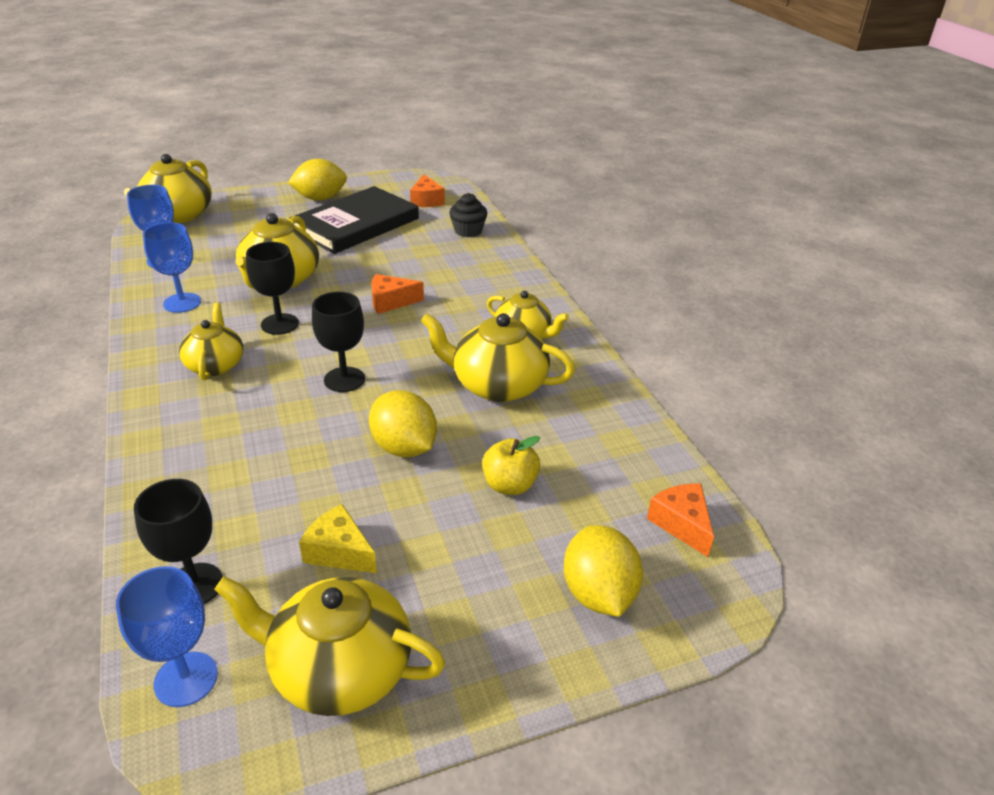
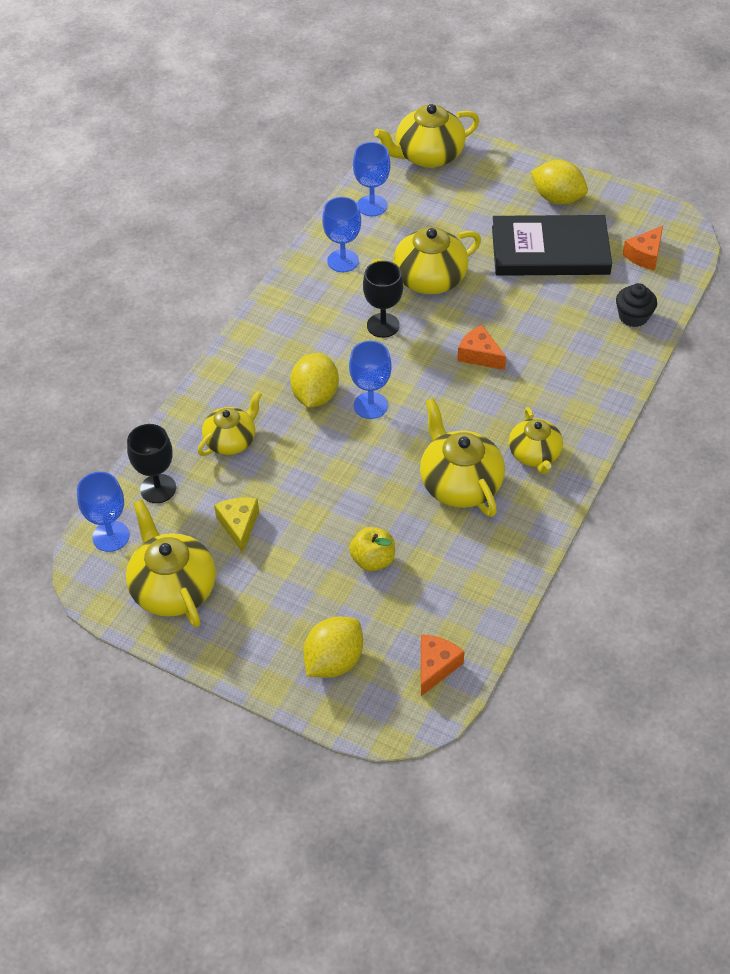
camera: 50 degrees right, 15 degrees up
yellow teapot [179,302,243,380] -> yellow teapot moved to [198,391,262,456]
black goblet [312,292,365,392] -> blue goblet [349,341,392,419]
yellow lemon [369,390,437,457] -> yellow lemon moved to [290,353,339,408]

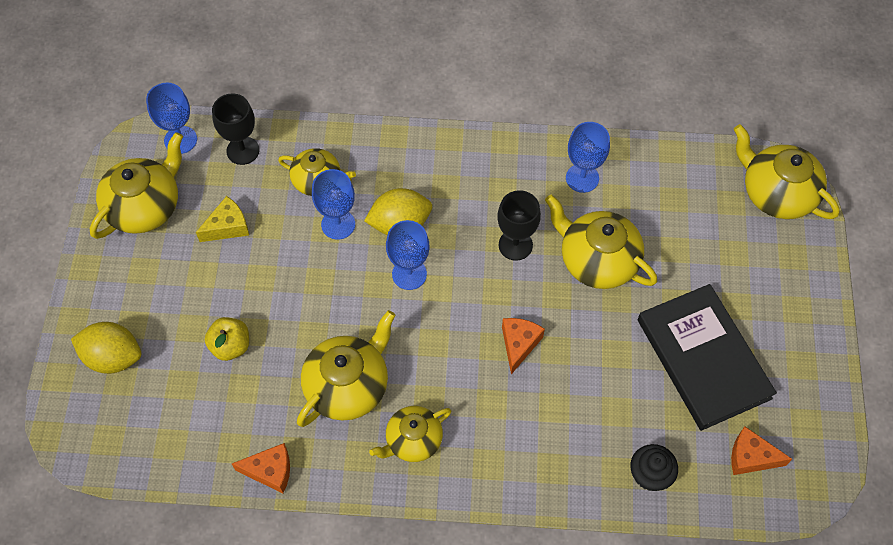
camera: 65 degrees right, 10 degrees up
blue goblet [353,142,390,216] -> blue goblet moved to [312,169,355,240]
orange cheese [421,634,464,696] -> orange cheese moved to [232,443,290,493]
yellow lemon [531,160,588,205] -> none

